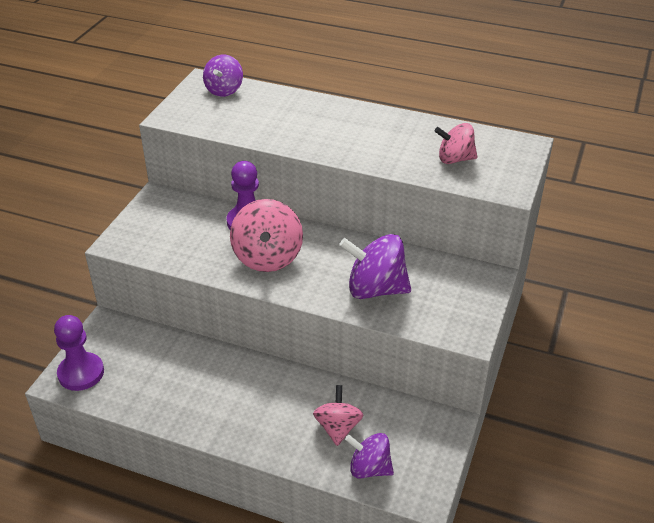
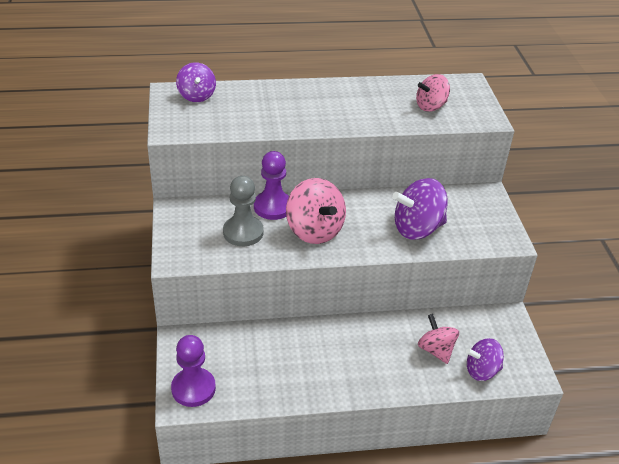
camera: 30 degrees left, 0 degrees up
none -> grey pawn [223,176,264,246]

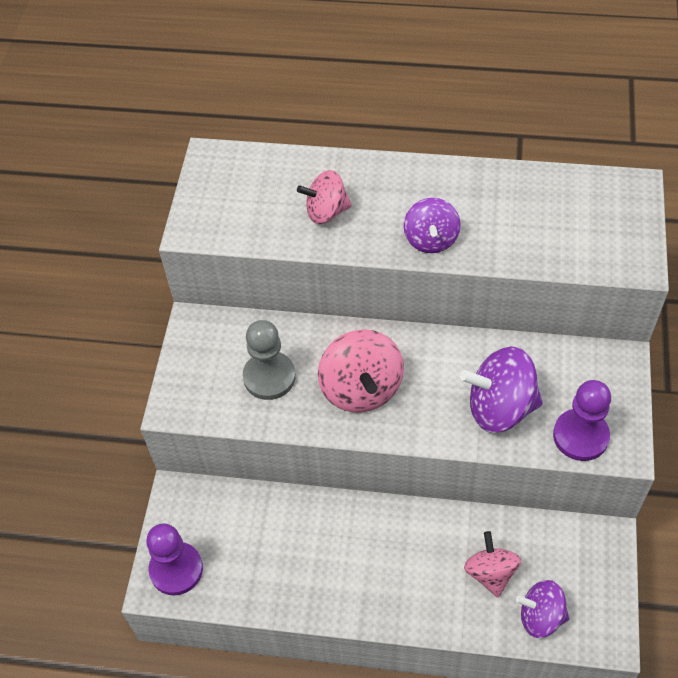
camera: 20 degrees right, 15 degrees up
purple spinning top [176,62,216,102] -> purple spinning top moved to [404,198,461,253]
purple pawn [254,151,289,220] -> purple pawn moved to [553,380,611,461]
pink spinning top [416,74,450,112] -> pink spinning top moved to [297,170,352,224]

